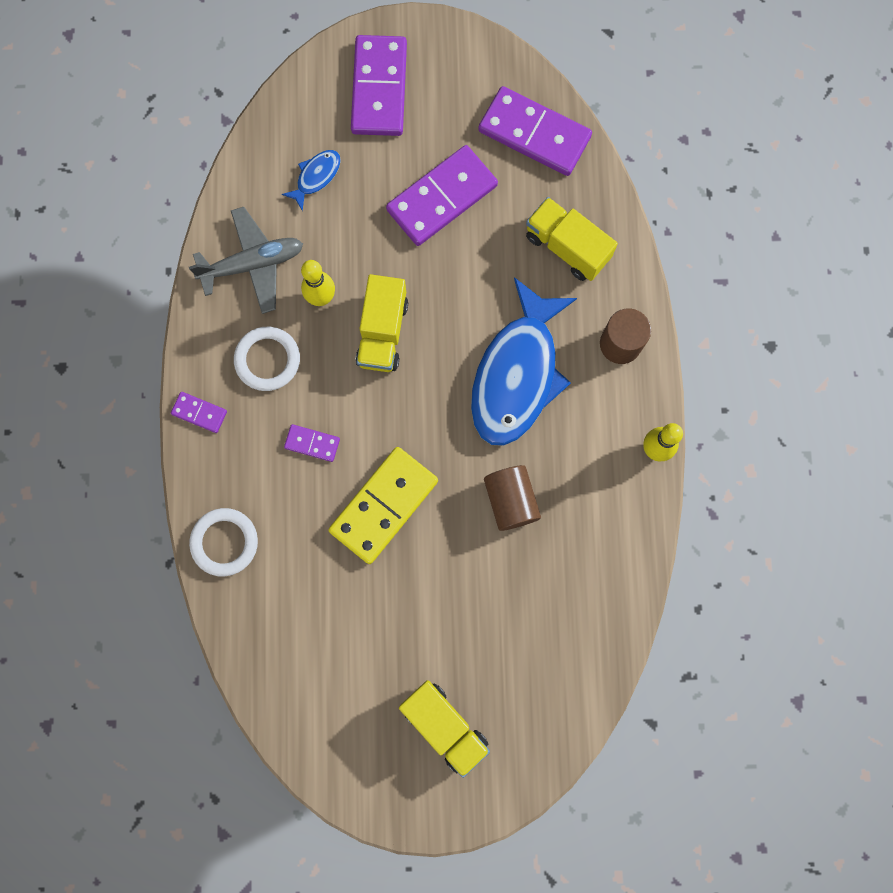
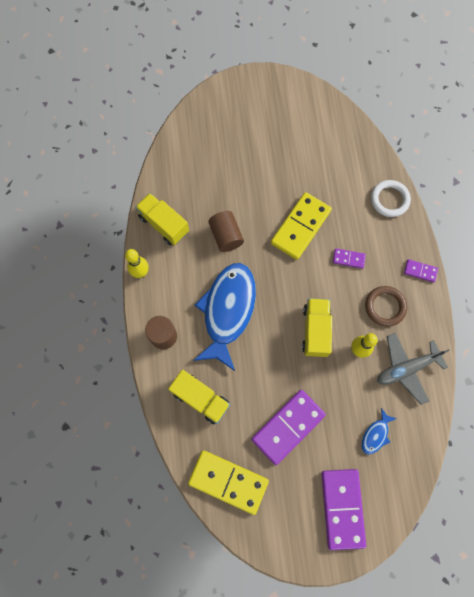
camera: 175 degrees right, 5 degrees down
white ring [234,327,300,391] -> brown ring [365,286,407,327]
yellow truck [399,680,490,778] -> yellow truck moved to [135,193,189,245]
purple domino [478,86,592,176] -> yellow domino [188,450,269,515]

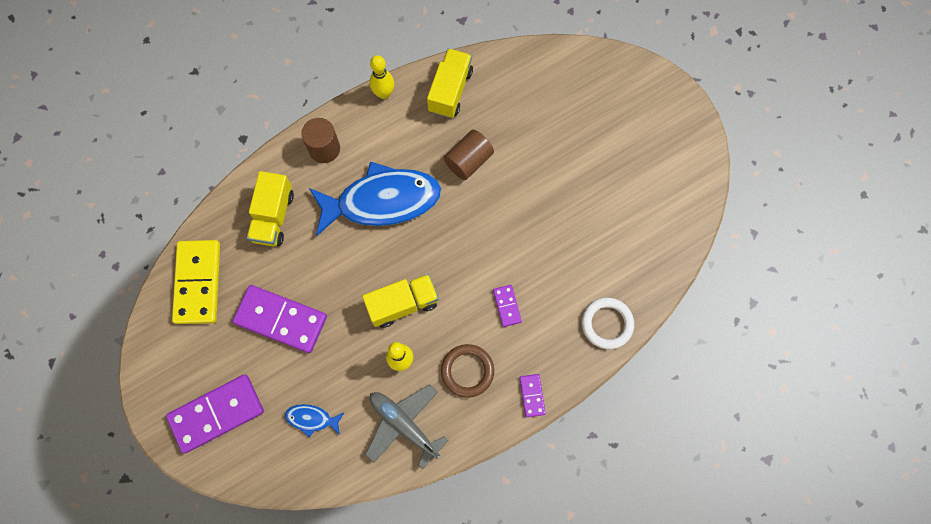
camera: 65 degrees right, 0 degrees up
yellow domino [271,192,332,260] -> none

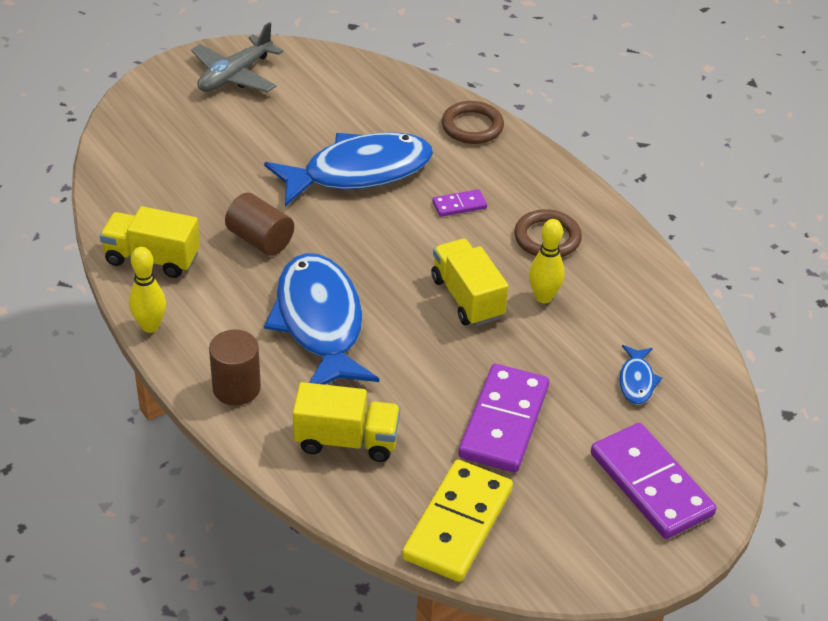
camera: 95 degrees left, 30 degrees down
yellow domino [172,240,220,324] -> yellow domino turned 60 degrees counterclockwise [402,460,513,582]
grey plane [365,384,448,469] -> grey plane moved to [191,22,283,92]
purple domino [519,374,546,417] -> none
white ring [582,298,634,349] -> brown ring [442,101,504,144]
none -> blue fish [264,132,433,206]

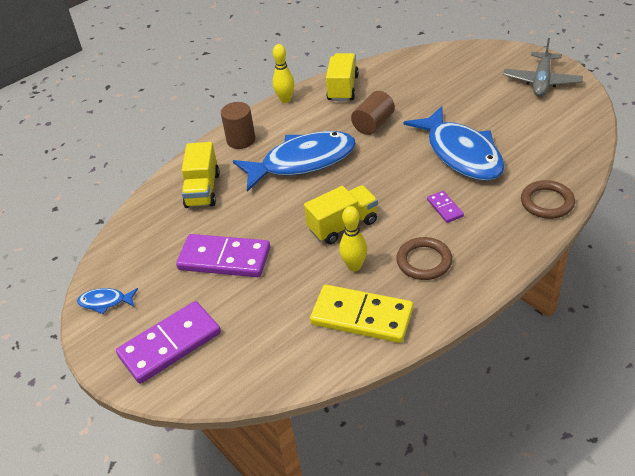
camera: 90 degrees right, 0 degrees up
grey plane [191,22,283,92] -> grey plane turned 105 degrees counterclockwise [503,38,583,97]
yellow domino [402,460,513,582] -> yellow domino moved to [310,285,413,343]
blue fish [619,345,662,405] -> blue fish moved to [77,288,138,314]

